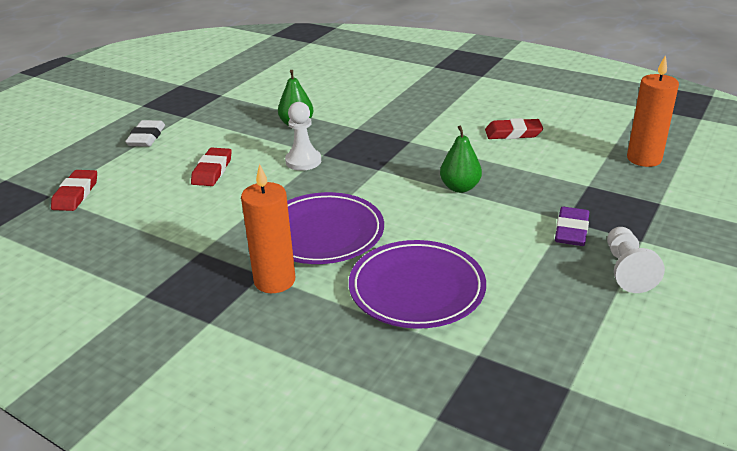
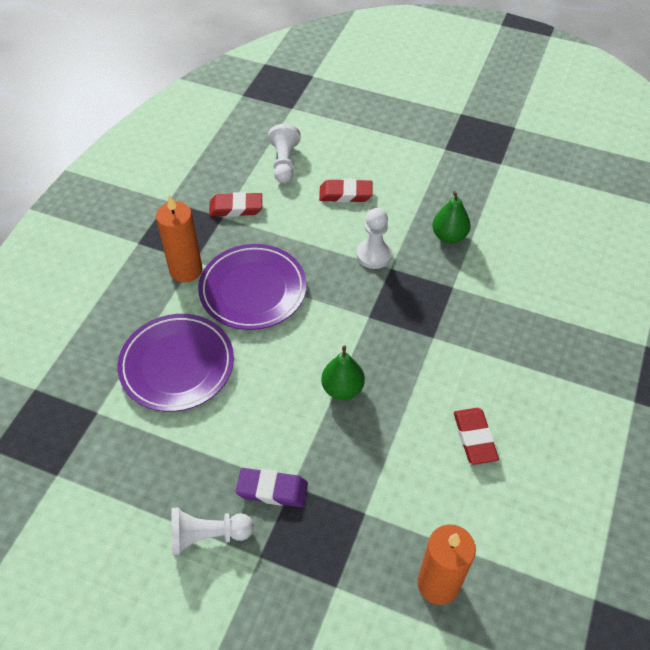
camera: 80 degrees right, 20 degrees up
red eraser [51,170,97,211] -> red eraser moved to [209,192,262,217]
white eraser [125,120,165,147] -> none
none -> white pawn [268,124,301,183]

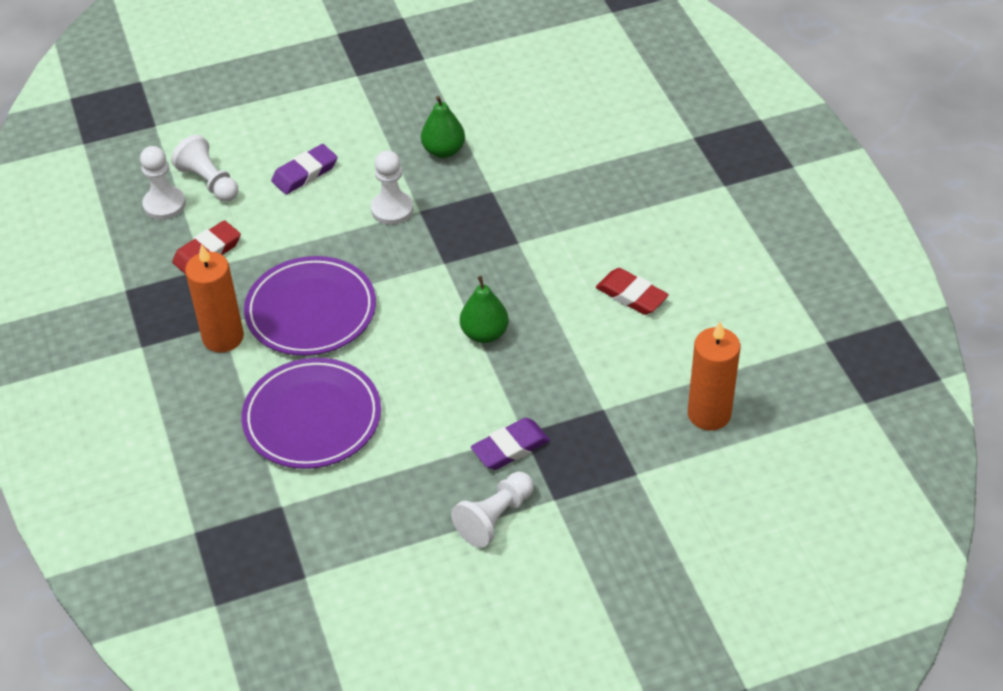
camera: 40 degrees left, 5 degrees down
red eraser [319,179,373,203] -> purple eraser [271,144,338,194]
none -> white pawn [140,146,186,220]

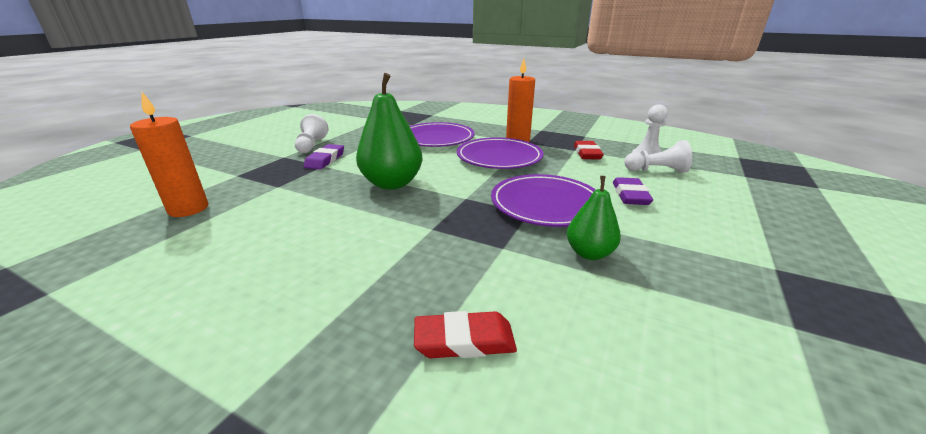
camera: 135 degrees right, 20 degrees down
white pawn [371,150,414,225] -> purple plate [491,174,596,227]
green pear [460,276,509,343] -> green pear [356,73,423,190], size x1.73
red eraser [596,268,669,315] -> red eraser moved to [414,311,517,358]

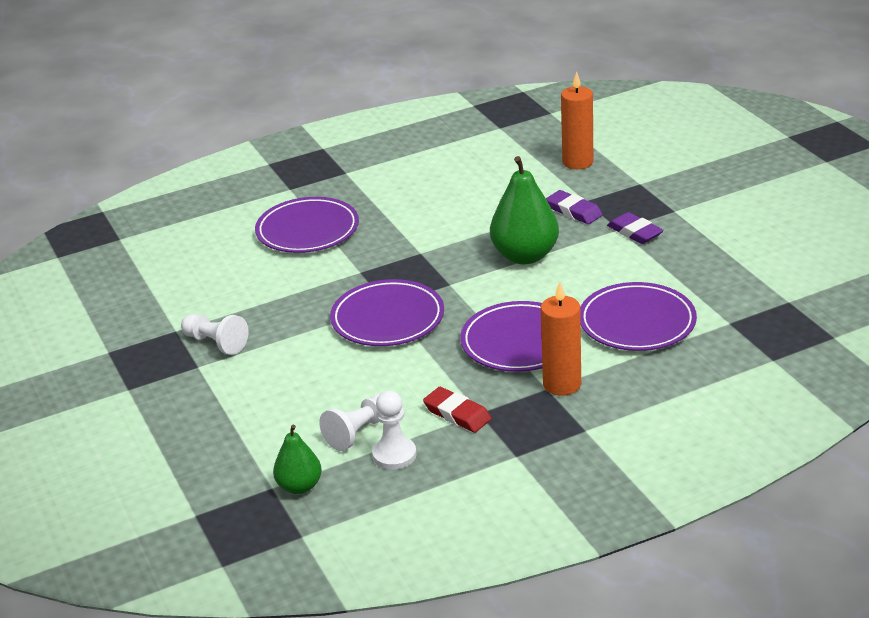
camera: 130 degrees right, 5 degrees up
white pawn [295,114,328,153] -> white pawn moved to [181,314,249,355]
red eraser [414,311,517,358] -> purple plate [255,197,359,253]
green pear [567,176,621,260] -> green pear moved to [273,425,322,494]
purple eraser [613,177,653,205] -> purple eraser moved to [546,190,603,224]

